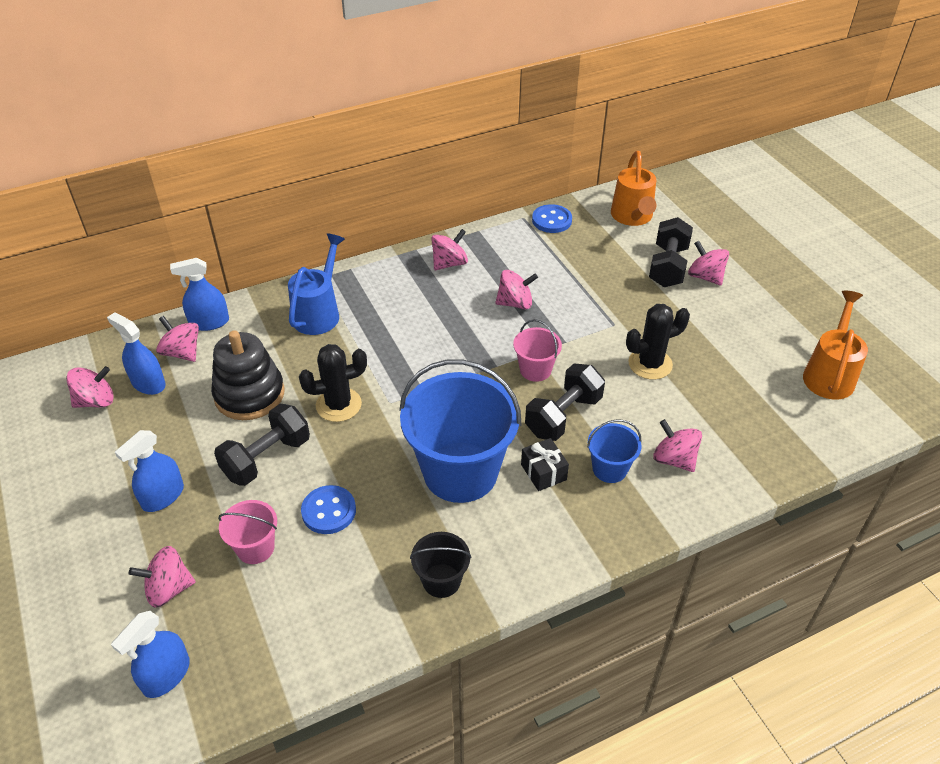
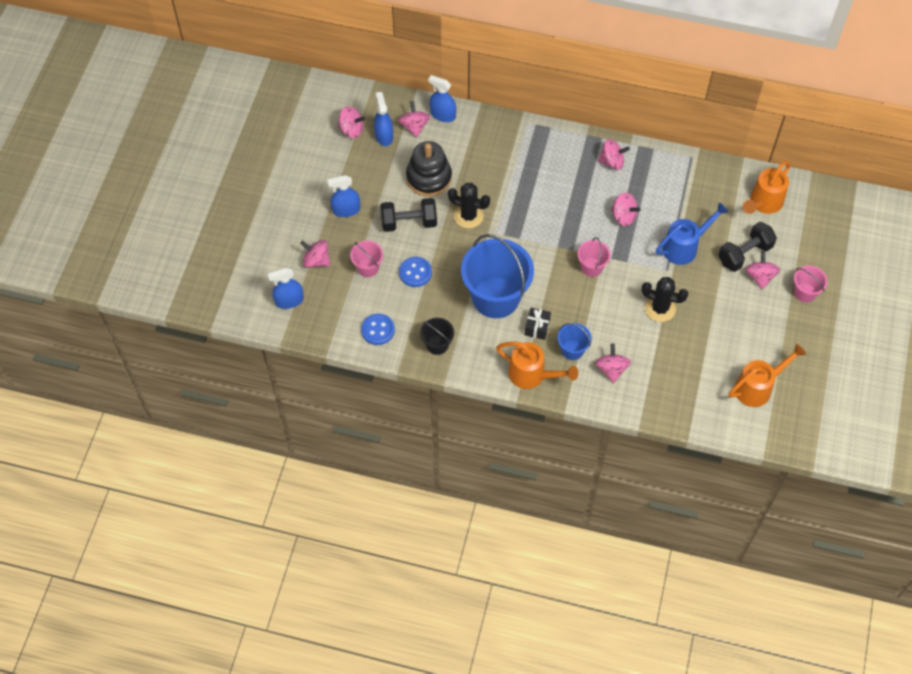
camera: 40 degrees right, 15 degrees up
blue watering can [288,233,345,335] -> blue watering can moved to [656,202,729,265]
black dumbbell [525,364,605,441] -> none
blue button [532,204,572,233] -> blue button moved to [361,314,395,345]
none -> orange watering can [496,342,578,389]
none -> pink bucket [794,266,828,302]

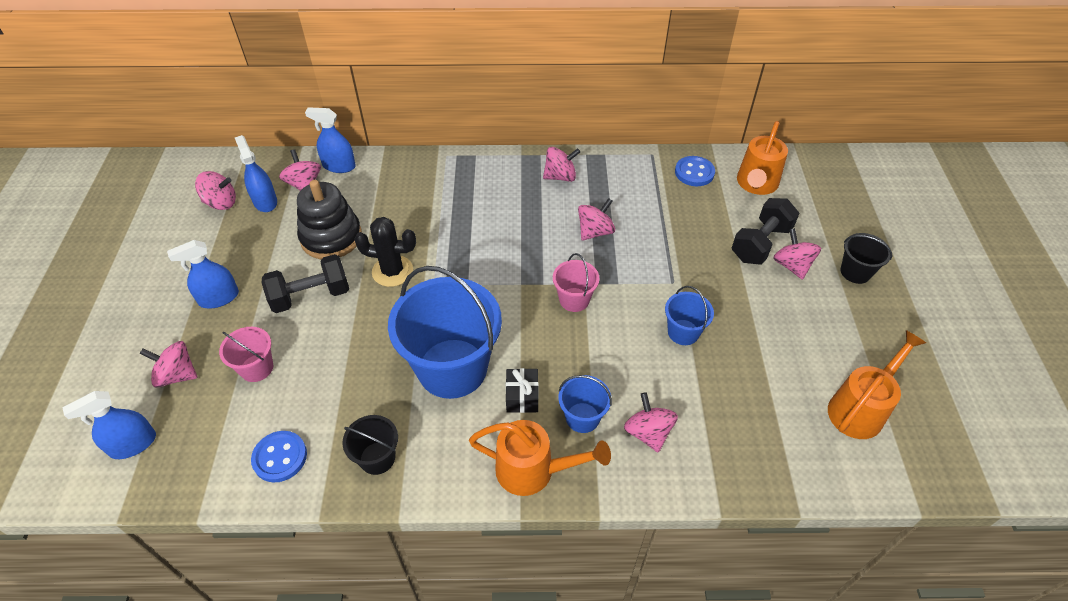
camera: 15 degrees left, 10 degrees down
blue button [399,257,432,287] -> blue button moved to [675,156,715,186]
pink spinning top [611,193,641,226] -> pink spinning top turned 60 degrees counterclockwise [578,198,615,241]
black cactus [642,277,688,322] -> blue bucket [665,286,714,345]
blue watering can [656,202,729,265] -> none
pink bucket [794,266,828,302] -> black bucket [841,233,892,284]

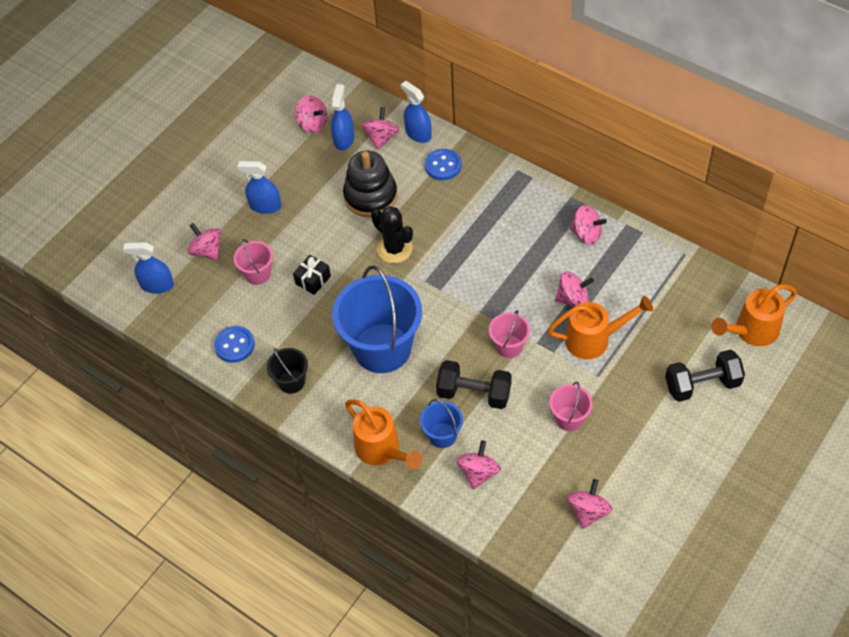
camera: 40 degrees right, 5 degrees up
black dumbbell [262,254,349,313] -> black dumbbell moved to [436,360,512,409]
black gift [506,368,539,413] -> black gift moved to [293,255,331,295]
blue bucket [665,286,714,345] -> pink bucket [549,382,593,431]
blue button [675,156,715,186] -> blue button moved to [425,149,461,180]
pink spinning top [773,228,821,280] -> pink spinning top moved to [567,479,612,529]
orange watering can [828,330,926,439] -> orange watering can moved to [548,296,653,359]
black bucket [841,233,892,284] -> none

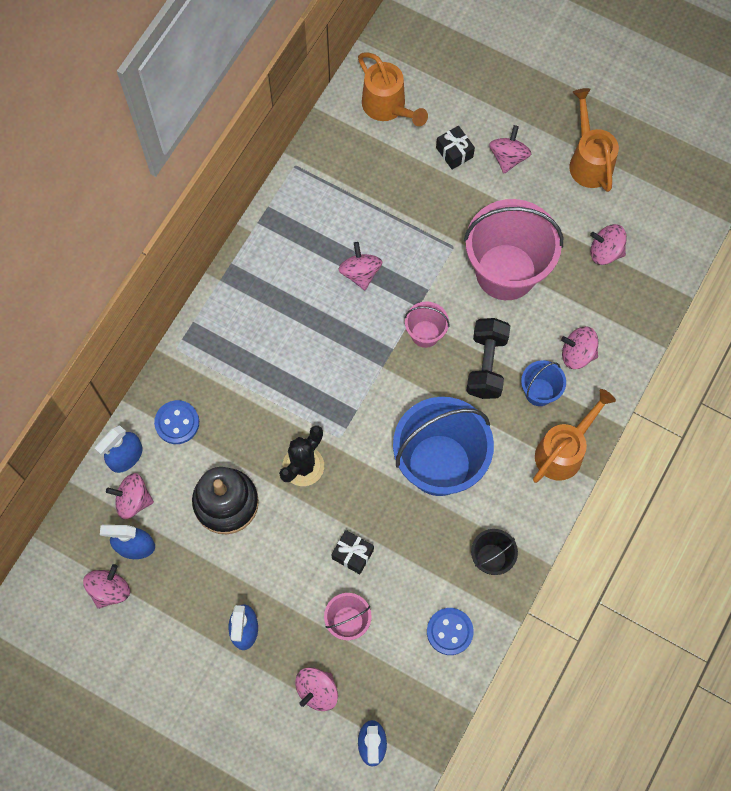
camera: 100 degrees left, 15 degrees up
orange watering can [548,296,653,359] -> orange watering can moved to [569,88,619,192]
pink bucket [549,382,593,431] -> pink bucket [464,199,563,300], size x2.14
pink spinning top [570,205,607,245] -> pink spinning top moved to [489,125,531,173]
black dumbbell [665,349,745,402] -> black gift [436,126,475,170]

